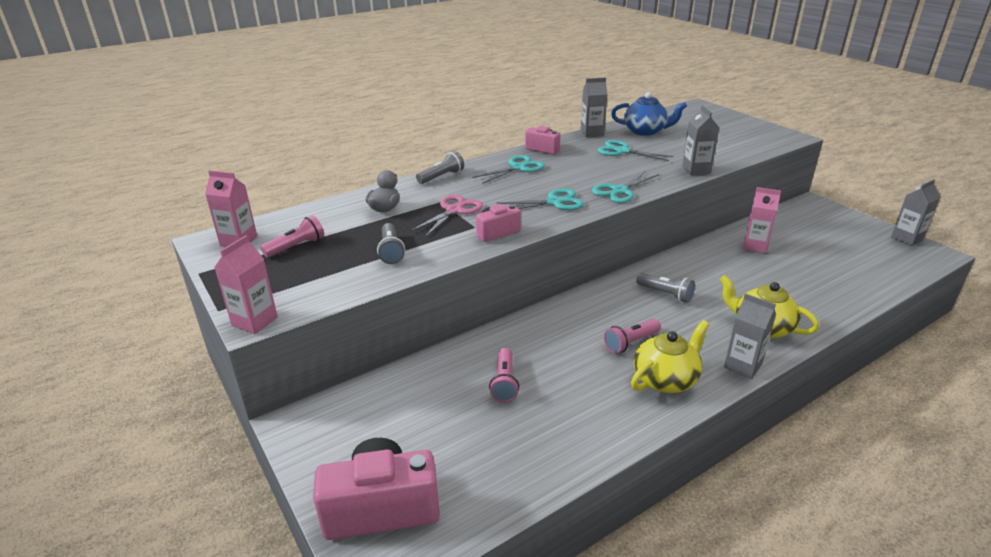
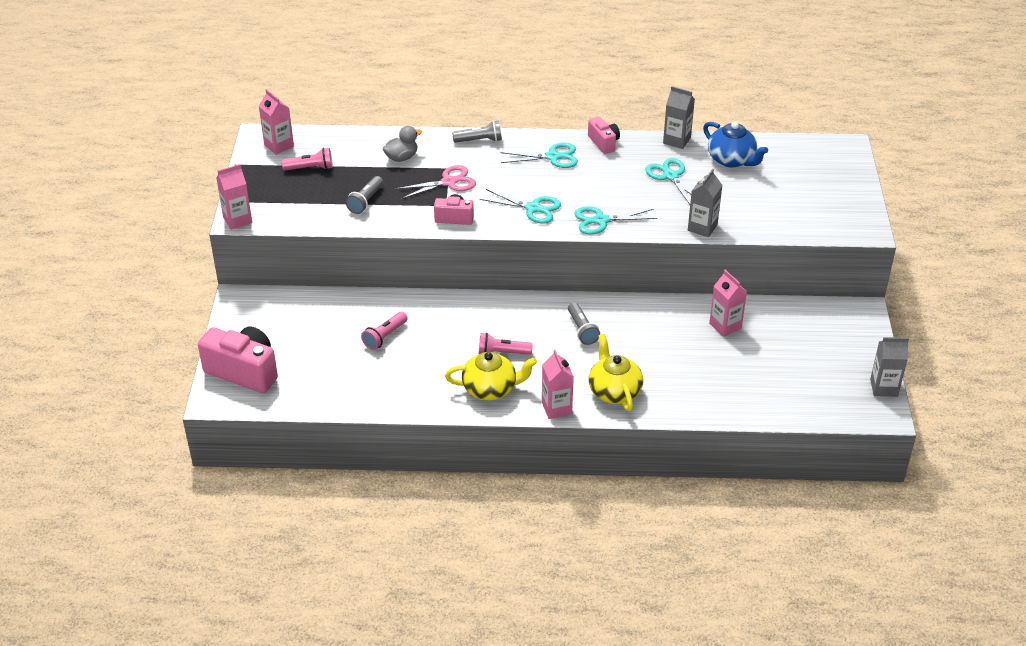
camera: 35 degrees right, 10 degrees up
grey carton [724,293,776,379] -> pink carton [542,350,574,419]

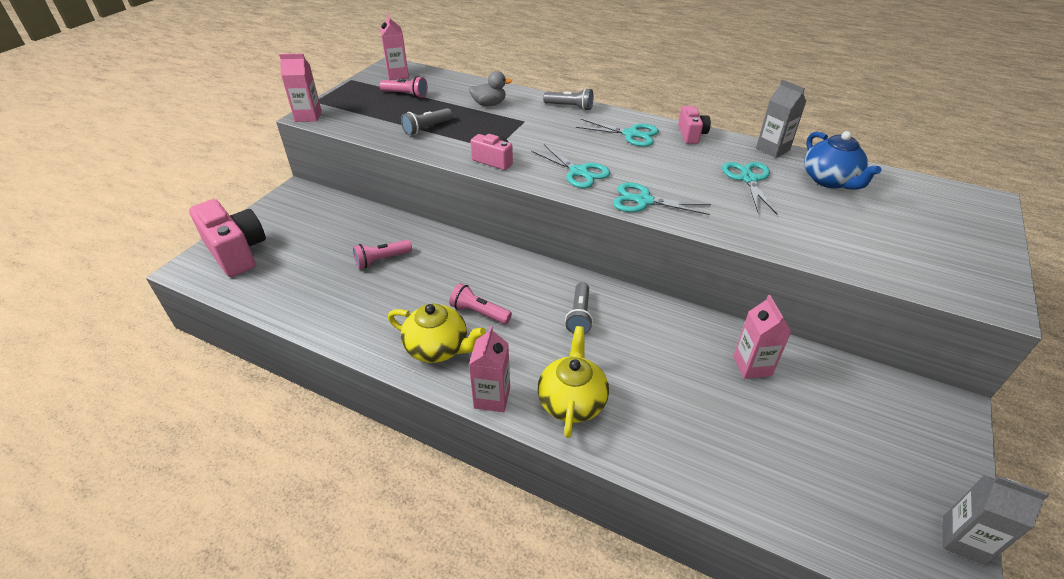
camera: 25 degrees right, 0 degrees up
pink scissors [396,165,476,199] -> none
grey carton [688,169,723,237] -> none

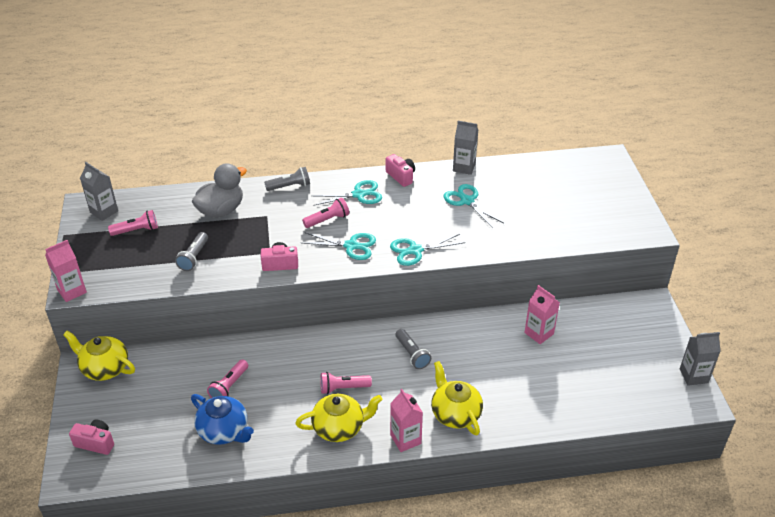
camera: 35 degrees left, 0 degrees up
pink camera [189,199,266,277] -> pink camera [69,419,114,455], size x0.54
pink carton [380,13,409,80] -> grey carton [80,162,118,221]
grey duck [469,71,512,106] -> grey duck [192,163,247,218], size x1.59
blue teapot [804,131,881,190] -> blue teapot moved to [191,394,254,445]
none -> yellow teapot [63,331,135,381]
none -> pink flashlight [302,197,349,228]

